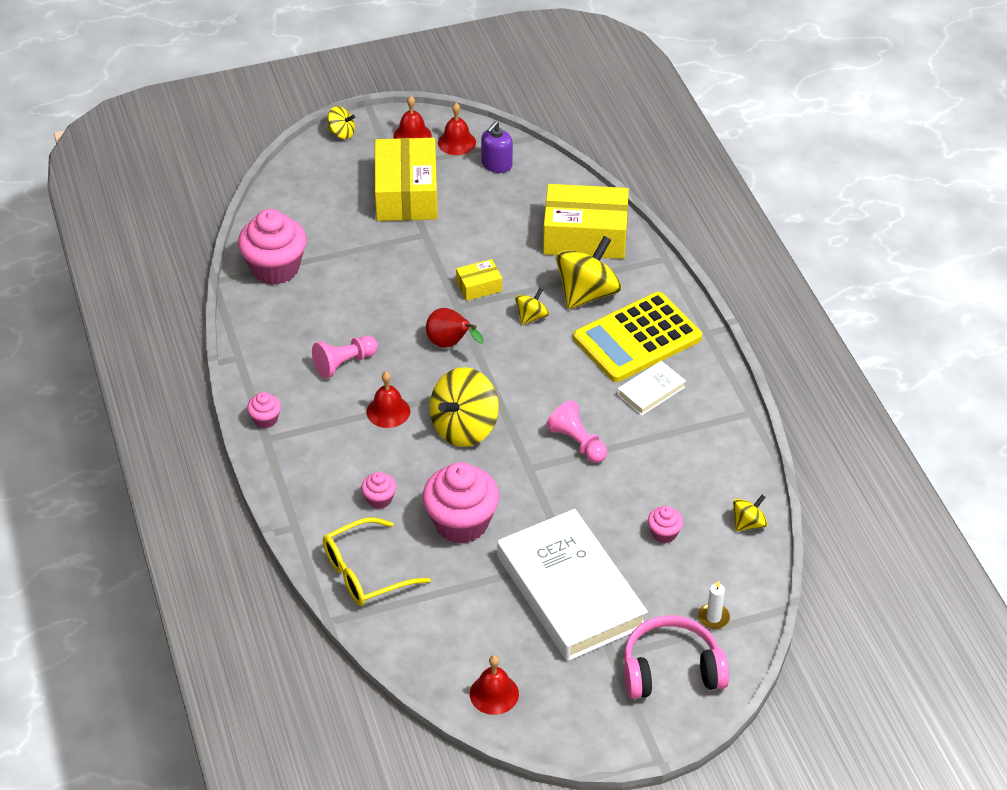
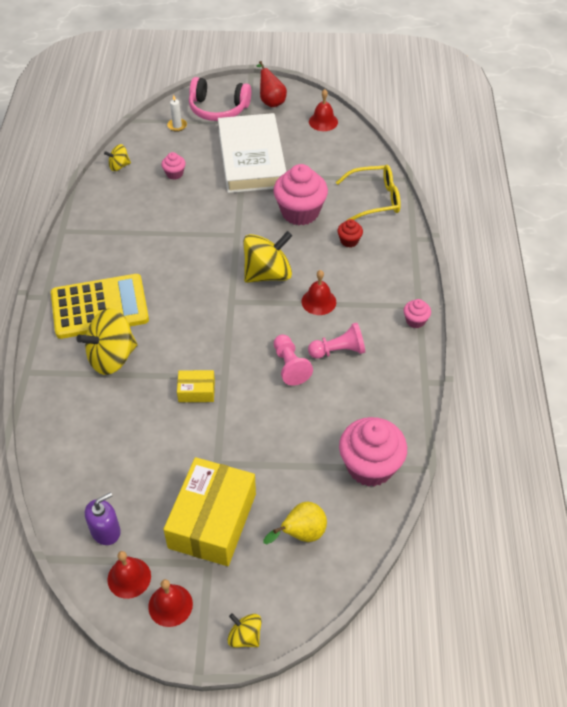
camera: 160 degrees left, 5 degrees up
pink cupcake [361,472,396,509] -> red cupcake [337,219,363,248]
red pear [426,308,484,348] -> red pear moved to [256,61,287,107]
yellow spinning top [515,288,549,325] -> none
yellow box [543,184,629,259] -> none
pink pawn [546,401,607,463] -> pink pawn moved to [274,335,313,386]
white book [617,361,686,416] -> none
none -> yellow pear [263,502,327,544]

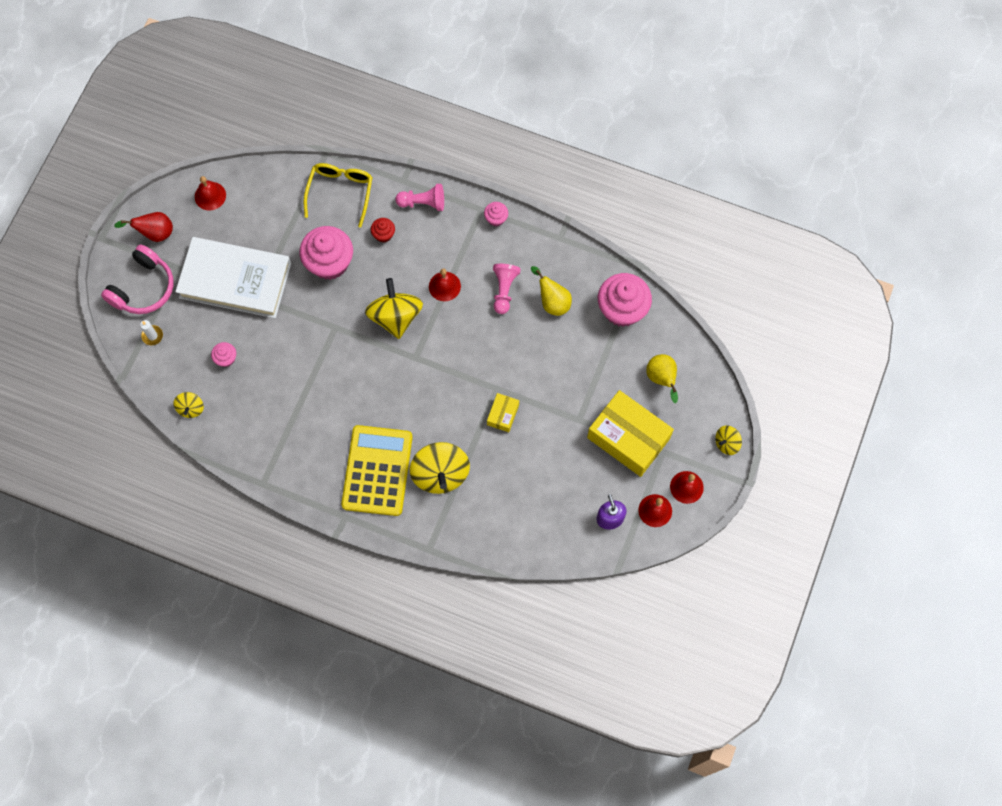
camera: 70 degrees left, 20 degrees up
pink pawn [274,335,313,386] -> pink pawn moved to [395,184,444,211]
none -> yellow pear [531,266,572,316]

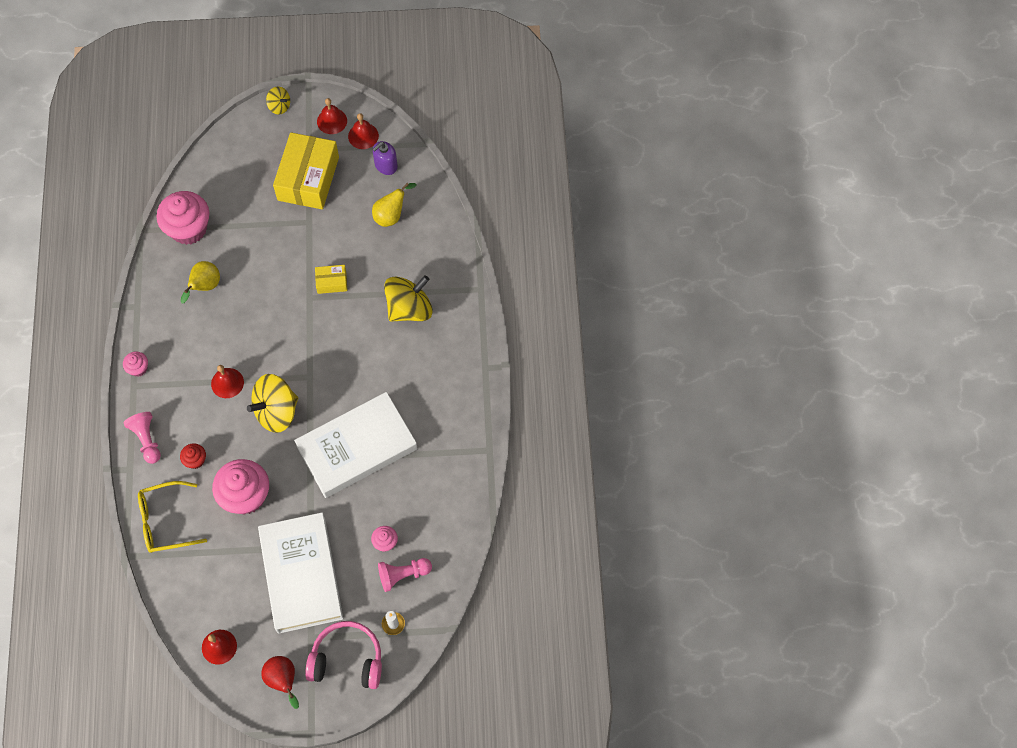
camera: 115 degrees left, 5 degrees down
yellow spinning top [173,392,204,418] -> none
yellow calculator [341,425,413,516] -> none
pink pawn [493,264,521,314] -> pink pawn moved to [378,558,432,592]
yellow pear [646,354,678,404] -> yellow pear moved to [372,183,416,227]
none -> white book [294,392,418,498]

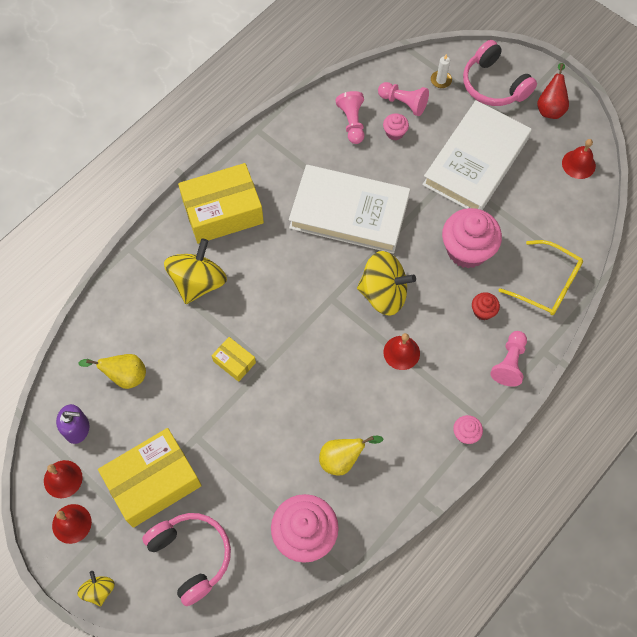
camera: 135 degrees left, 0 degrees up
yellow spinning top [384,275,432,322] -> yellow spinning top turned 105 degrees clockwise [164,238,227,304]
none -> pink headphones [142,513,231,606]
none -> yellow box [178,163,264,244]
none -> pink pawn [336,91,365,144]

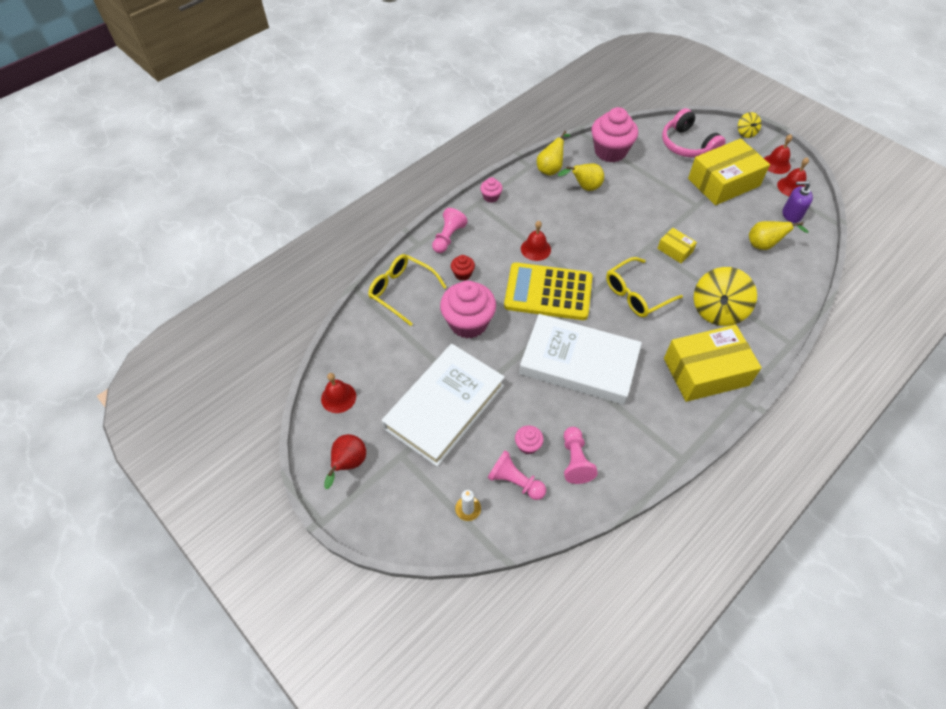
camera: 175 degrees left, 10 degrees down
yellow spinning top [357,251,416,316] -> yellow calculator [504,262,592,320]
pink headphones [463,40,537,106] -> none
none -> yellow pear [537,131,570,176]
none -> yellow glasses [606,257,683,317]

